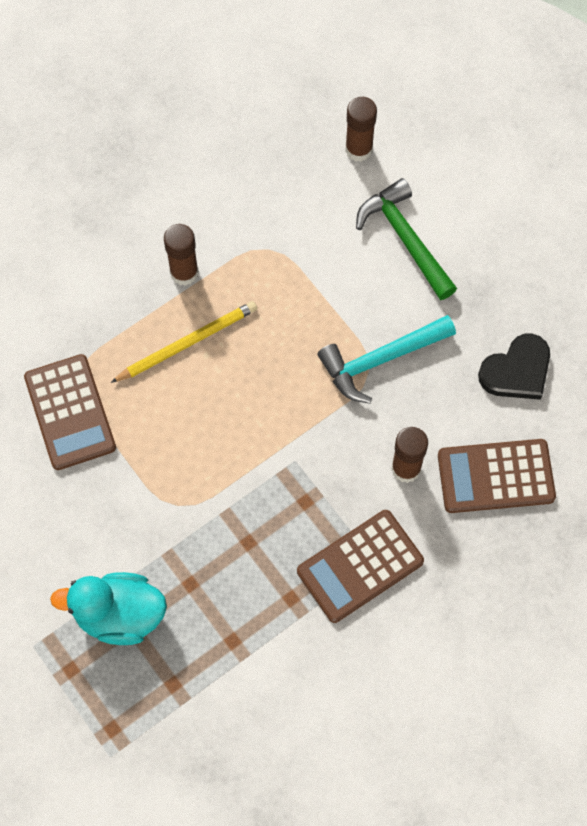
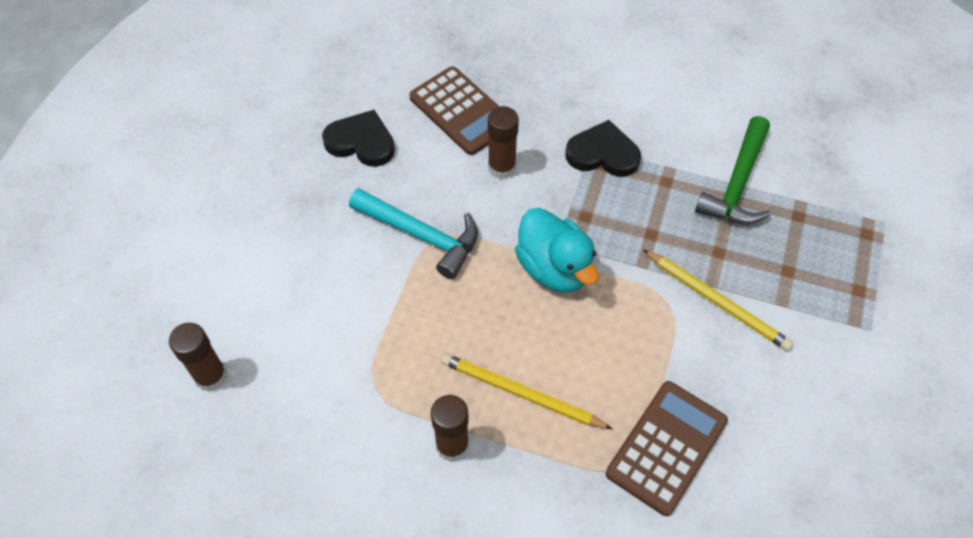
camera: 125 degrees left, 10 degrees down
turquoise duck [50,572,167,645] -> turquoise duck moved to [515,208,599,293]
brown calculator [297,510,424,623] -> black heart [565,120,641,177]
green hammer [356,178,457,300] -> green hammer moved to [695,116,770,224]
none -> yellow pencil [643,249,793,351]

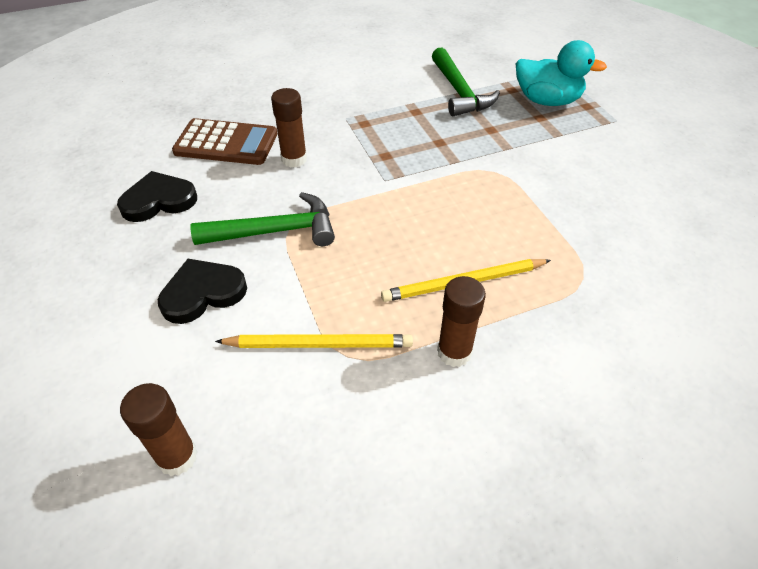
camera: 40 degrees left, 10 degrees down
turquoise hammer [349,188,478,279] -> green hammer [190,192,335,246]
turquoise duck [515,208,599,293] -> turquoise duck moved to [516,40,607,106]
black heart [565,120,641,177] -> black heart moved to [158,259,247,324]
brown calculator [606,381,728,516] -> none
yellow pencil [643,249,793,351] -> yellow pencil moved to [215,334,413,348]

